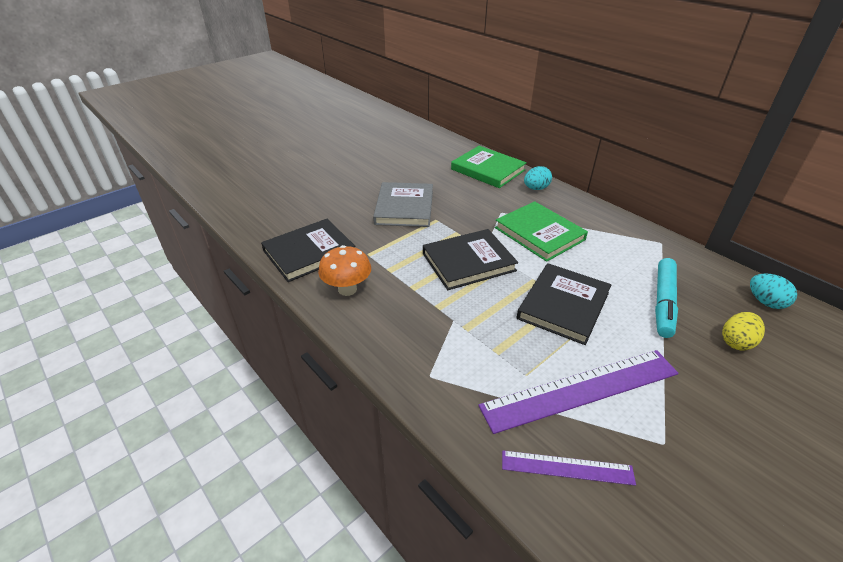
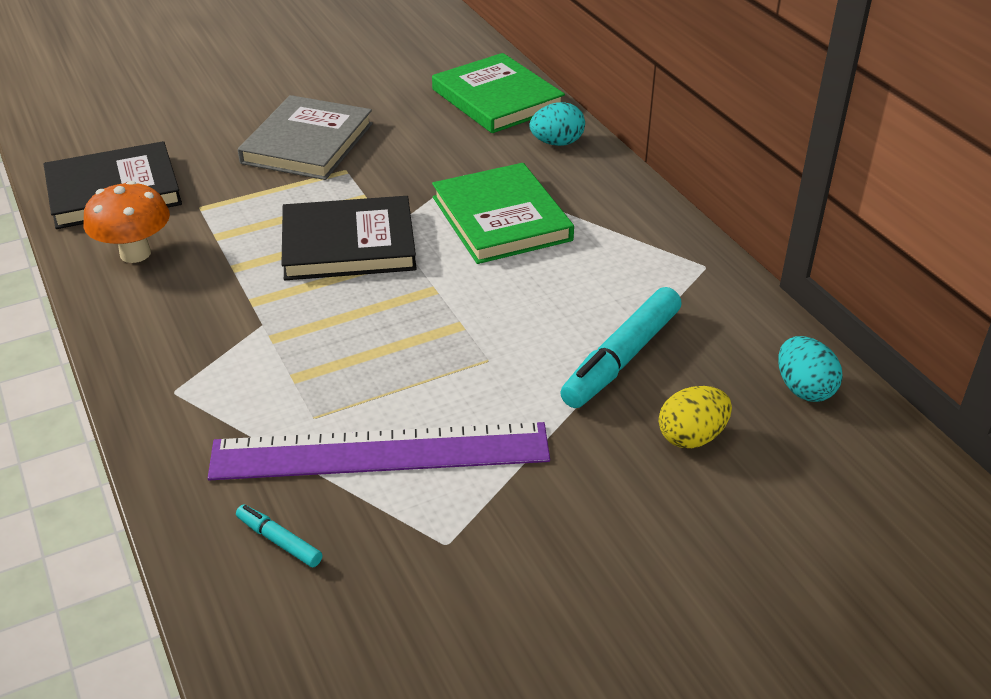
camera: 15 degrees right, 0 degrees up
purple ruler [502,451,636,486] -> turquoise marker [236,504,322,567]
black book [517,263,612,345] -> none

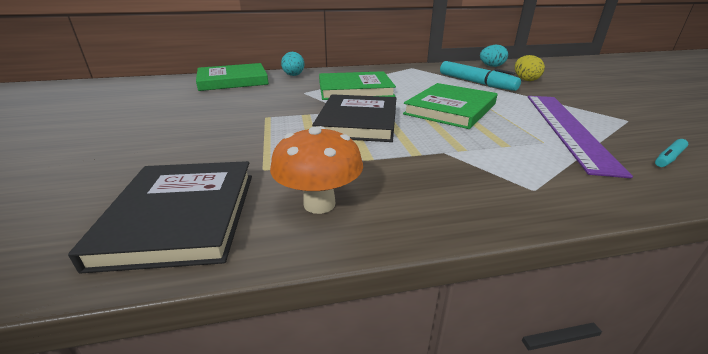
camera: 75 degrees left, 10 degrees down
grey book [238,95,373,180] -> none
none -> green book [403,83,497,129]

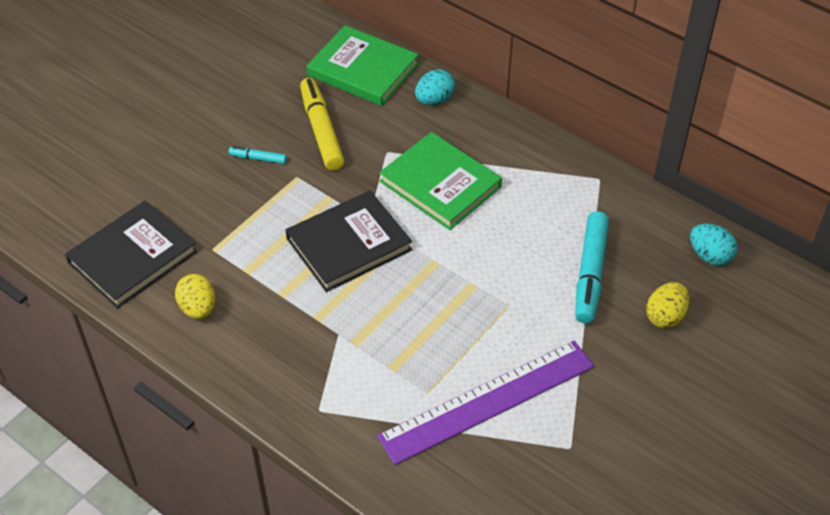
camera: 50 degrees right, 20 degrees up
orange mushroom [270,126,363,214] -> yellow egg [175,274,215,319]
green book [403,83,497,129] -> none
turquoise marker [655,139,688,167] -> turquoise marker moved to [229,146,287,164]
none -> yellow marker [300,78,344,171]

